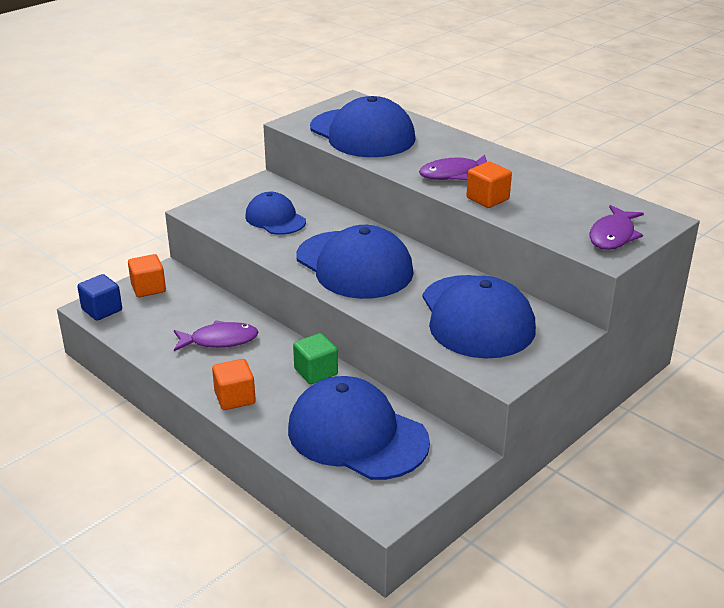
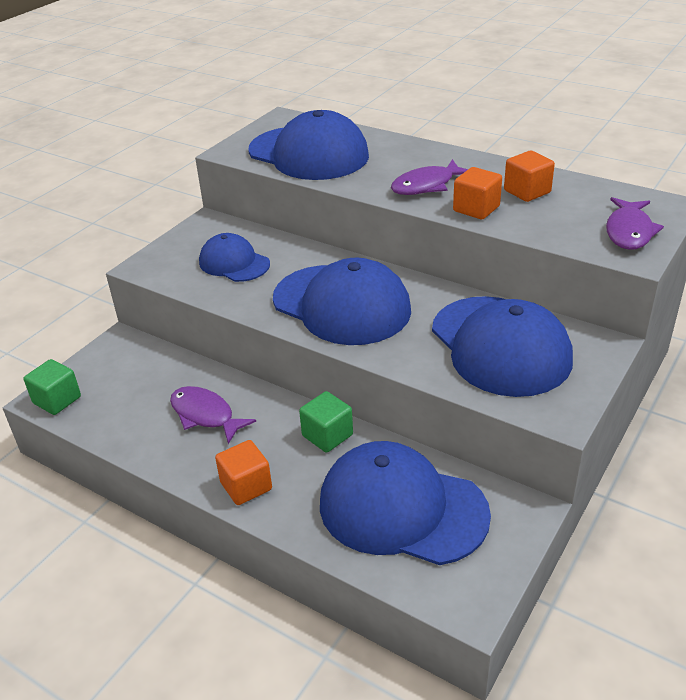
camera: 10 degrees left, 5 degrees up
blue cube [77,274,122,321] -> green cube [24,359,81,415]
orange cube [128,254,166,297] -> orange cube moved to [504,150,555,202]
purple fish [174,320,258,351] -> purple fish turned 120 degrees counterclockwise [170,386,256,444]

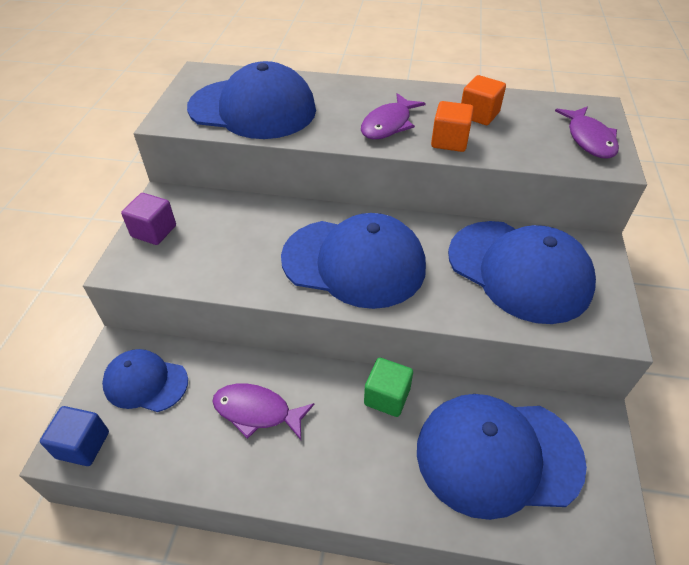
camera: 25 degrees left, 10 degrees up
green cube [24,359,81,415] -> blue cube [40,406,109,466]
blue cap [199,233,270,282] -> blue cap moved to [102,349,188,412]
orange cube [215,440,272,505] -> none
none -> purple cube [121,193,176,245]

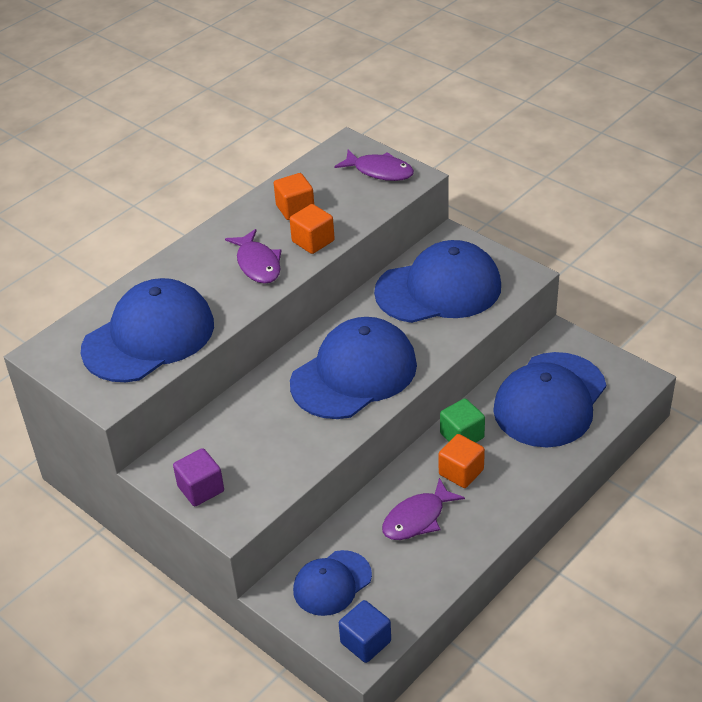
camera: 55 degrees left, 5 degrees down
none -> orange cube [439,434,485,488]

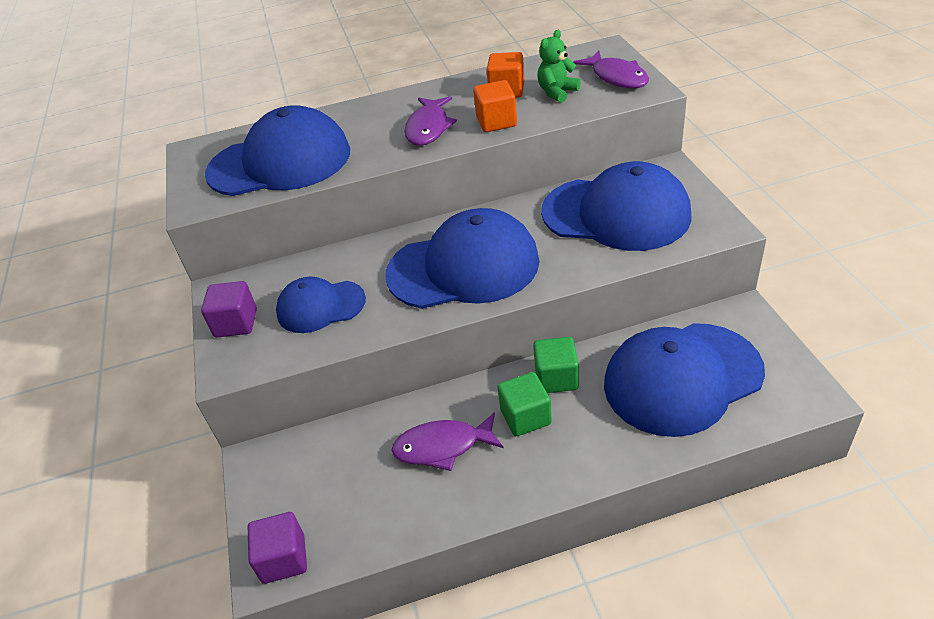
camera: 35 degrees right, 0 degrees up
blue cap [293,550,372,616] -> blue cap moved to [276,277,366,333]
blue cube [339,600,391,663] -> purple cube [248,512,307,584]
orange cube [439,434,485,488] -> green cube [497,372,552,436]
none -> green teddy bear [537,30,581,103]

